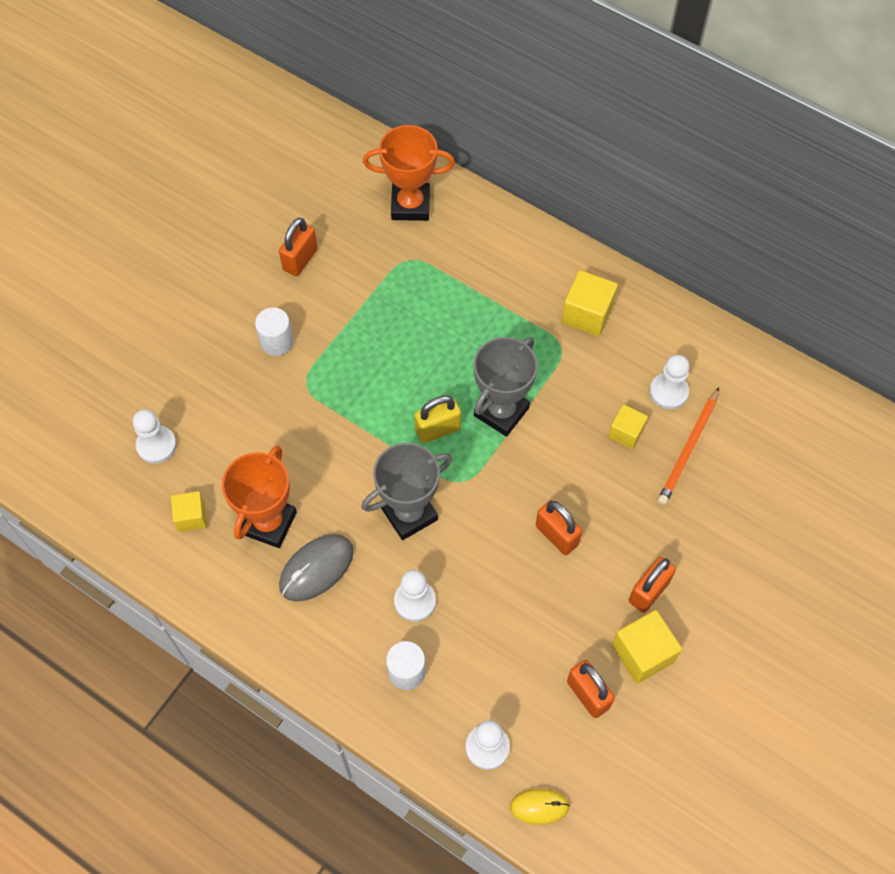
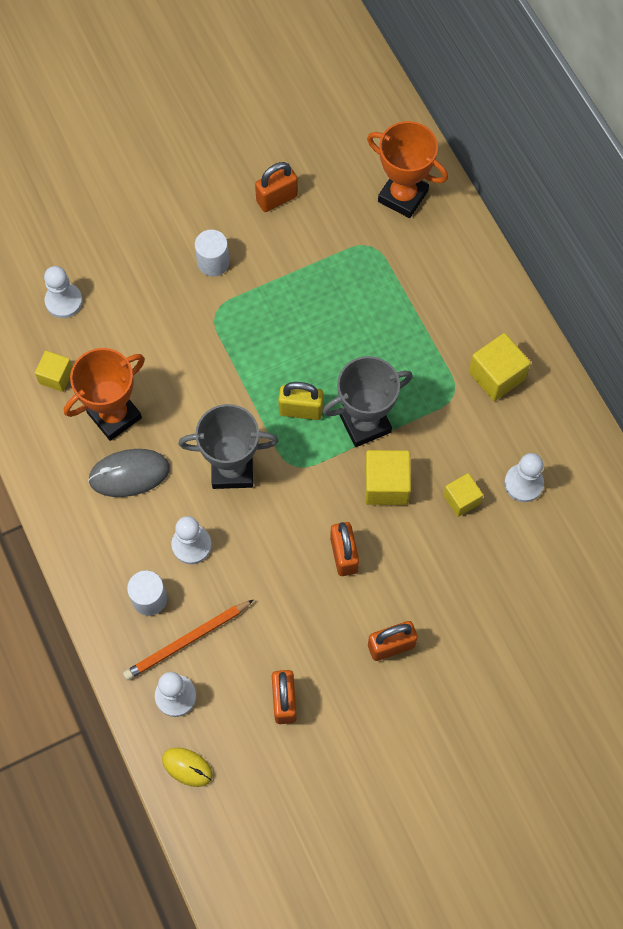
camera: 30 degrees right, 5 degrees up
yellow cube [612,610,682,684] -> yellow cube moved to [365,450,411,505]
orange pencil [658,387,719,505] -> orange pencil moved to [123,600,254,680]

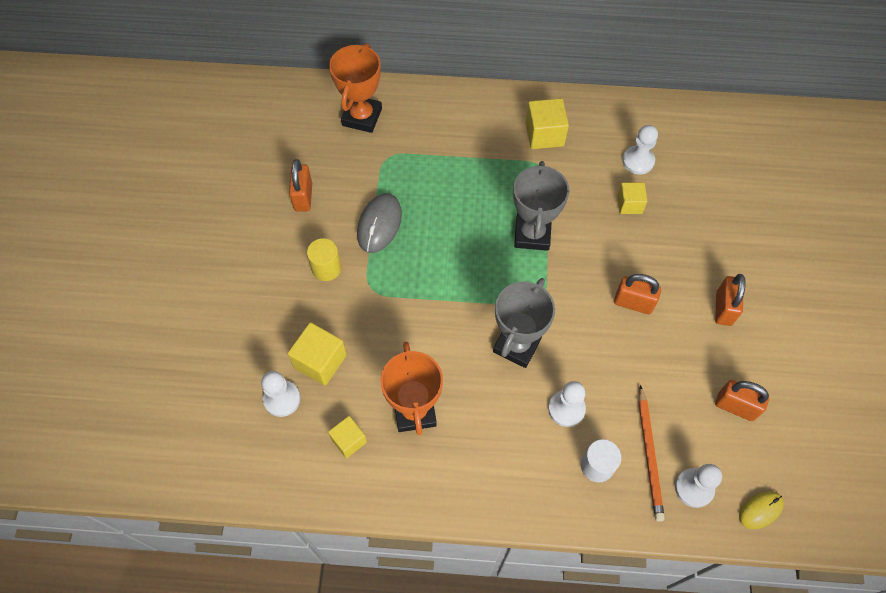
camera: 60 degrees left, 5 degrees down
grey mouse [88,449,170,497] -> grey mouse moved to [357,193,402,253]
white cylinder [195,230,230,277] -> yellow cylinder [307,238,342,281]
yellow padlock [278,382,323,420] -> none
yellow cube [365,450,411,505] -> yellow cube moved to [288,322,347,386]
orange trophy [367,121,448,218] -> orange trophy turned 45 degrees counterclockwise [329,43,382,133]

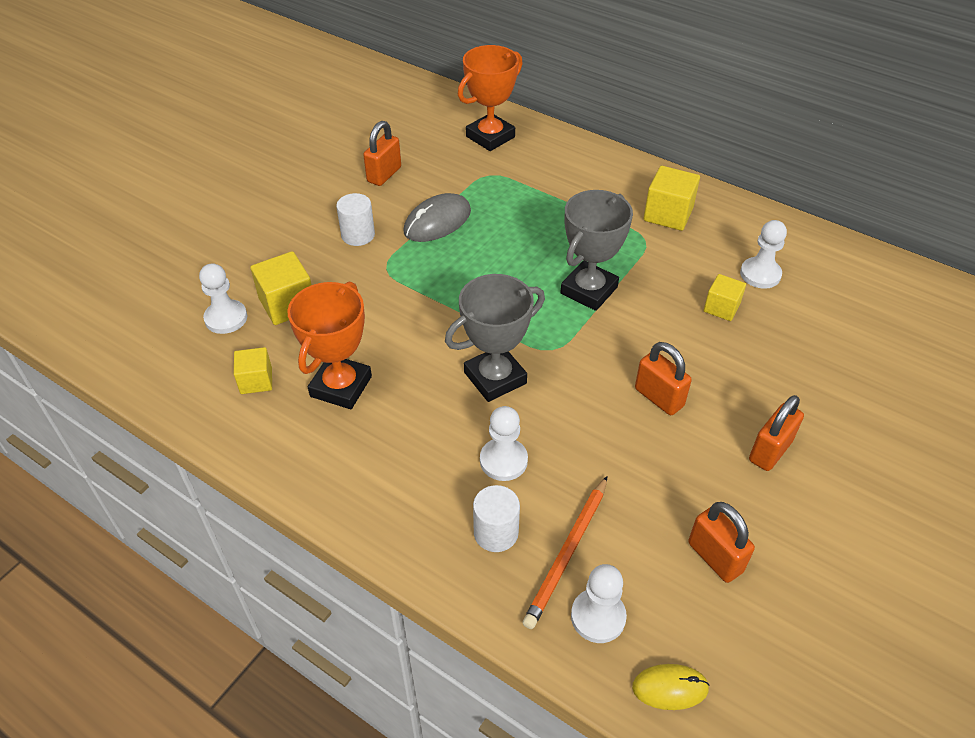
camera: 30 degrees right, 15 degrees down
yellow cylinder [307,238,342,281] -> white cylinder [336,193,375,246]

